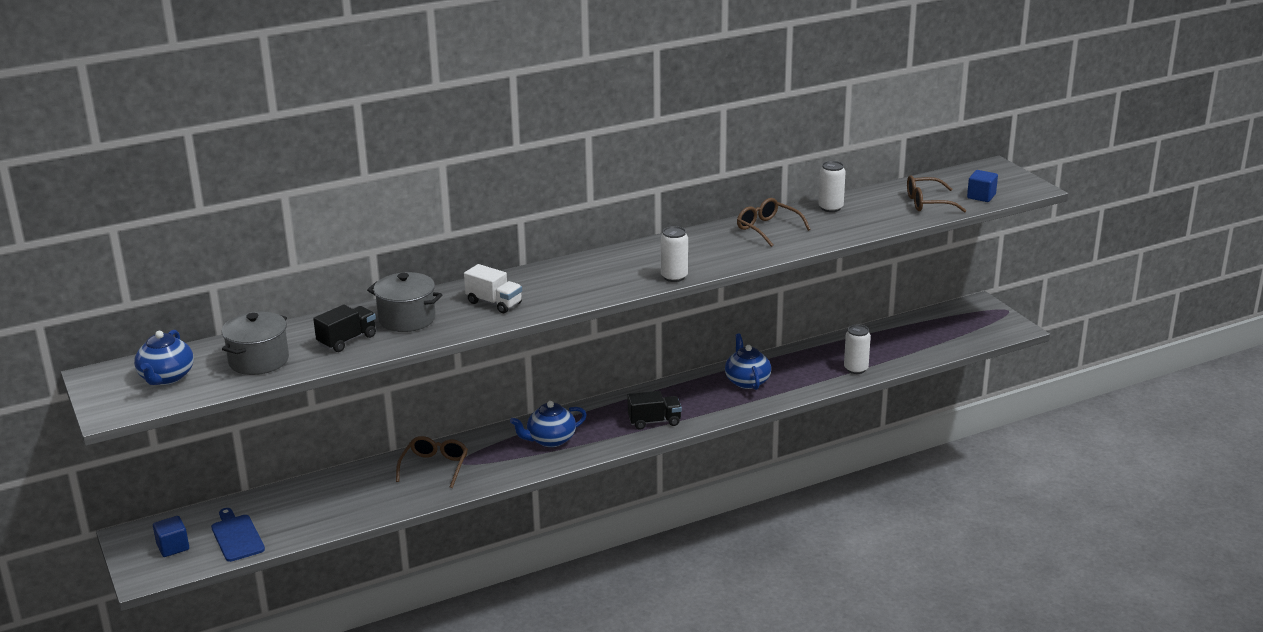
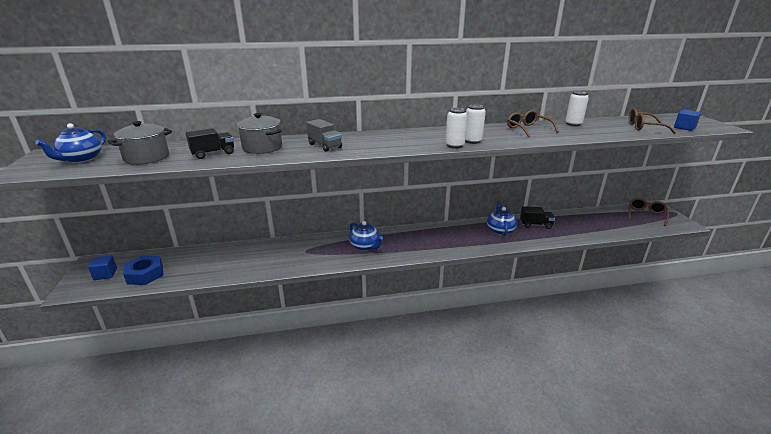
camera: 15 degrees right, 0 degrees up
blue cutting board [211,508,265,562] -> blue nut [123,255,163,285]
brown glasses [396,436,468,488] -> brown glasses moved to [628,198,669,226]
white truck [464,264,522,313] -> grey truck [306,119,342,152]
blue teapot [510,401,587,447] -> blue teapot turned 120 degrees counterclockwise [349,221,383,251]
black truck [627,391,682,430] -> black truck moved to [520,206,555,229]
white can [844,325,871,374] -> white can moved to [465,104,486,144]

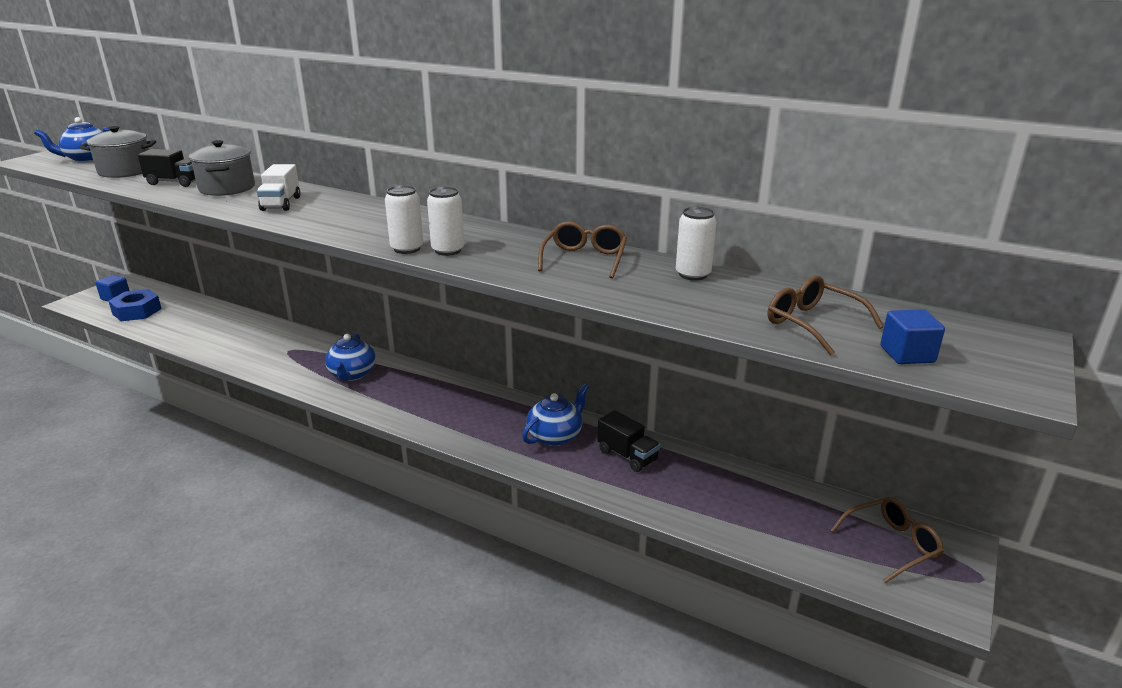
camera: 40 degrees right, 0 degrees up
grey truck [306,119,342,152] -> white truck [257,164,301,211]

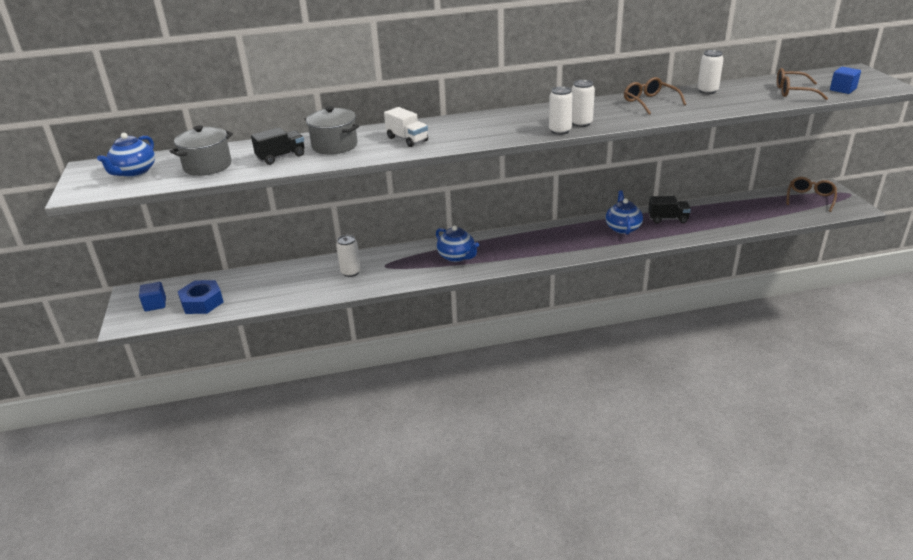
camera: 40 degrees left, 5 degrees up
none -> white can [336,235,361,277]

